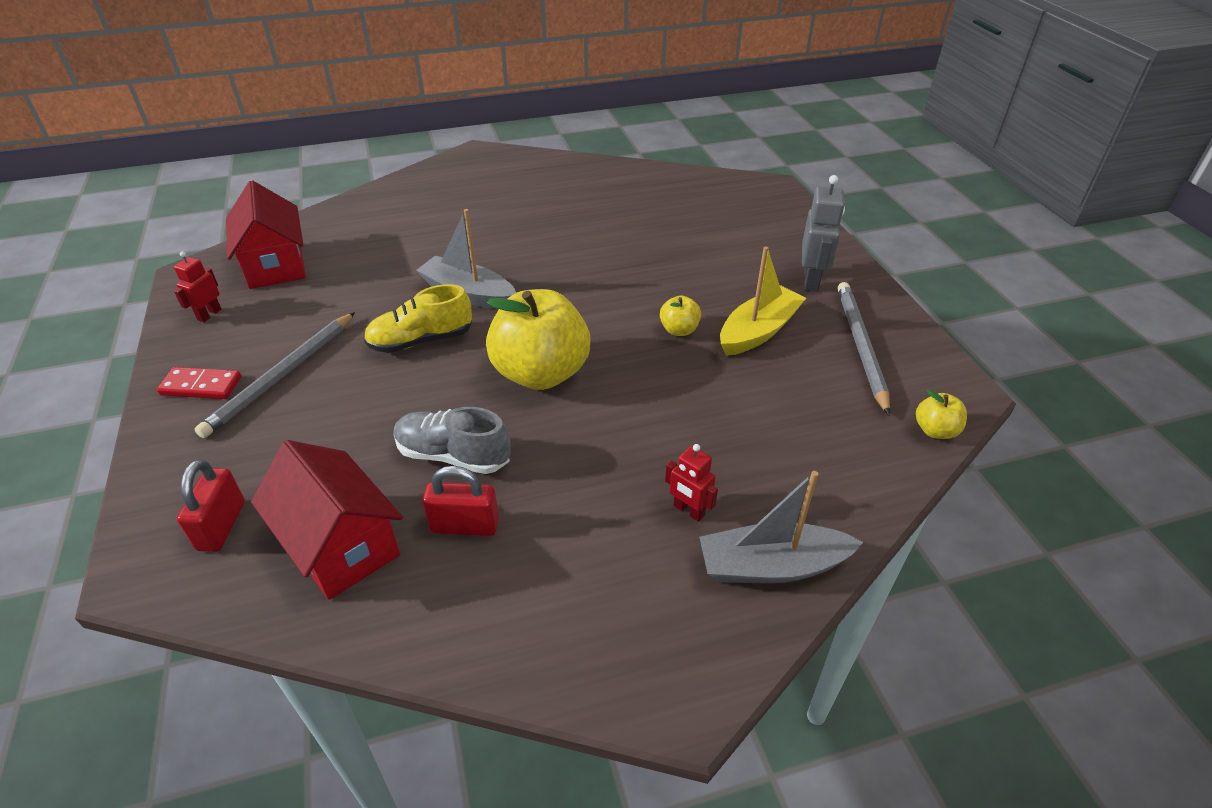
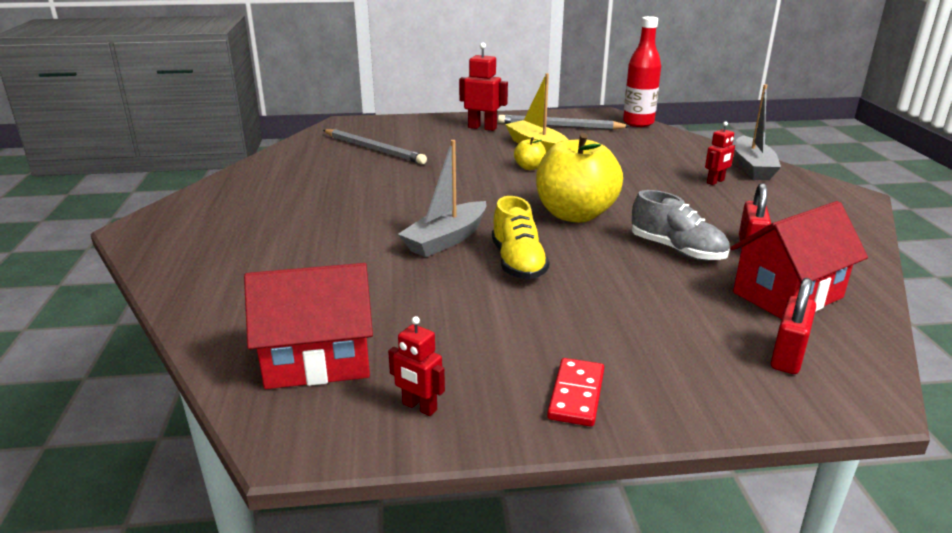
camera: 80 degrees left, 15 degrees down
red padlock [177,459,245,552] -> red padlock turned 75 degrees counterclockwise [771,278,816,374]
grey pencil [195,312,355,438] -> grey pencil moved to [323,129,427,164]
grey shoe [393,407,511,474] -> grey shoe turned 75 degrees counterclockwise [632,190,730,261]
grey robot [802,175,845,292] -> red robot [459,43,508,131]
yellow apple [916,389,967,439] -> red bottle [623,16,661,127]

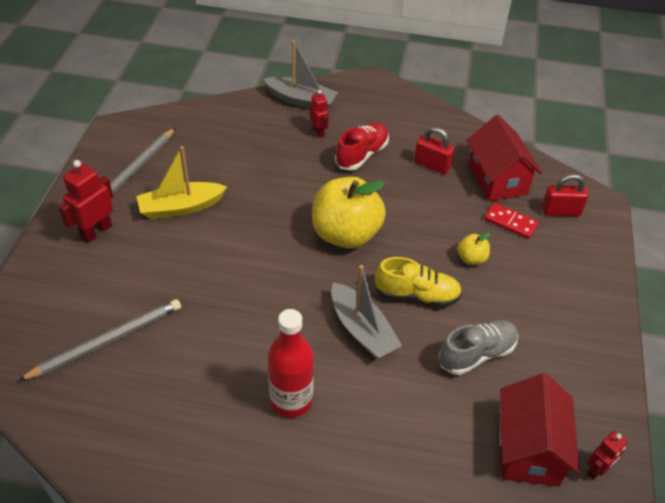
camera: 75 degrees left, 20 degrees up
red robot [388,316,445,416] -> red robot moved to [587,431,628,480]
yellow apple [514,137,546,170] -> yellow apple moved to [457,232,490,265]
red domino [547,358,604,427] -> red domino moved to [484,203,539,239]
red bottle [623,16,661,127] -> red bottle moved to [268,309,314,418]
grey shoe [632,190,730,261] -> grey shoe moved to [439,320,519,375]
red padlock [771,278,816,374] -> red padlock turned 45 degrees counterclockwise [542,174,588,216]
none -> red shoe [335,123,389,170]

